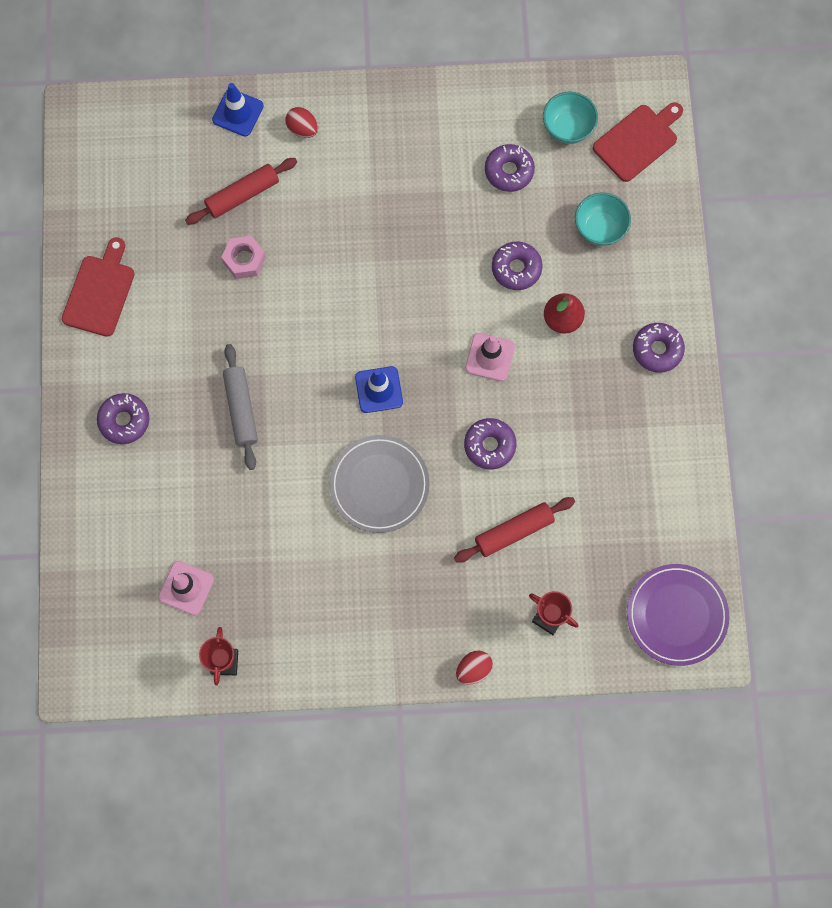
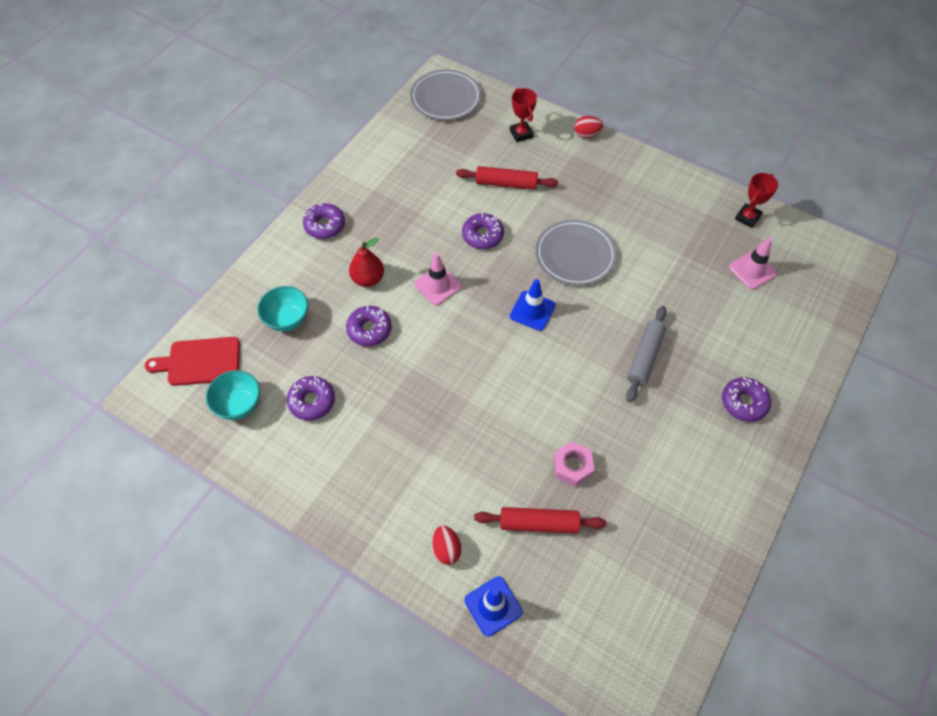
camera: 145 degrees left, 15 degrees down
red cutting board [62,237,135,337] -> none
purple plate [627,564,729,666] -> grey plate [410,69,481,120]

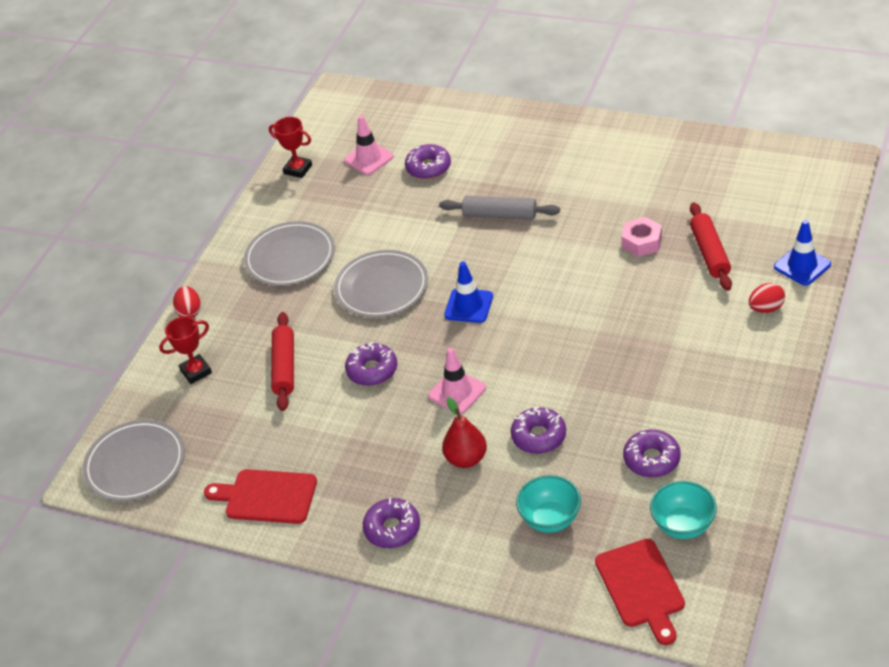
camera: 95 degrees left, 15 degrees down
purple donut [722,377,771,422] -> purple donut moved to [405,144,451,179]
none -> red cutting board [204,469,317,524]
none -> grey plate [244,221,335,286]

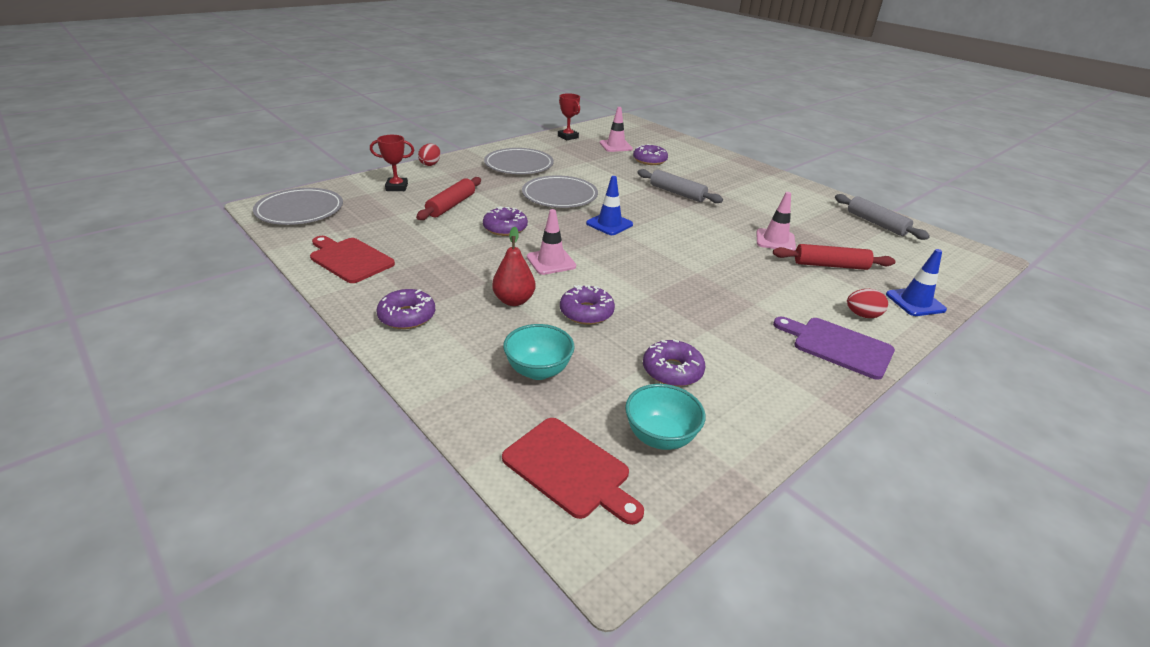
camera: 20 degrees right, 10 degrees down
red cutting board [595,539,685,645] -> red cutting board turned 60 degrees counterclockwise [502,418,644,525]
pink nut [622,217,662,257] -> pink traffic cone [756,192,796,251]
red rolling pin [690,202,732,291] -> red rolling pin turned 75 degrees clockwise [773,244,896,270]
none -> purple cutting board [773,317,895,380]
none -> grey rolling pin [835,194,930,240]

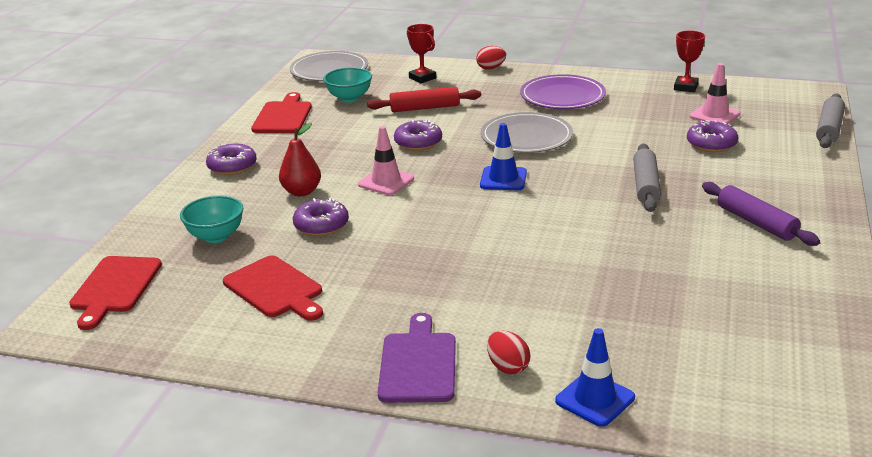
camera: 60 degrees right, 5 degrees down
grey plate [484,148,554,174] -> purple plate [520,74,606,109]
turquoise bowl [625,384,706,450] -> turquoise bowl moved to [323,67,372,102]
purple donut [643,340,705,387] -> red cutting board [223,255,323,321]
pink traffic cone [756,192,796,251] -> none
red rolling pin [773,244,896,270] -> none
grey rolling pin [835,194,930,240] -> grey rolling pin moved to [816,94,845,148]
none -> purple rolling pin [702,182,820,246]

